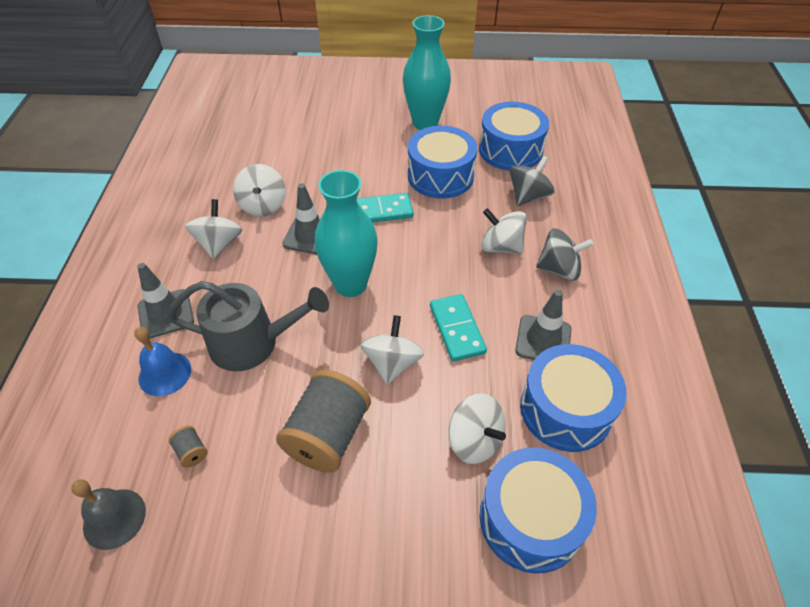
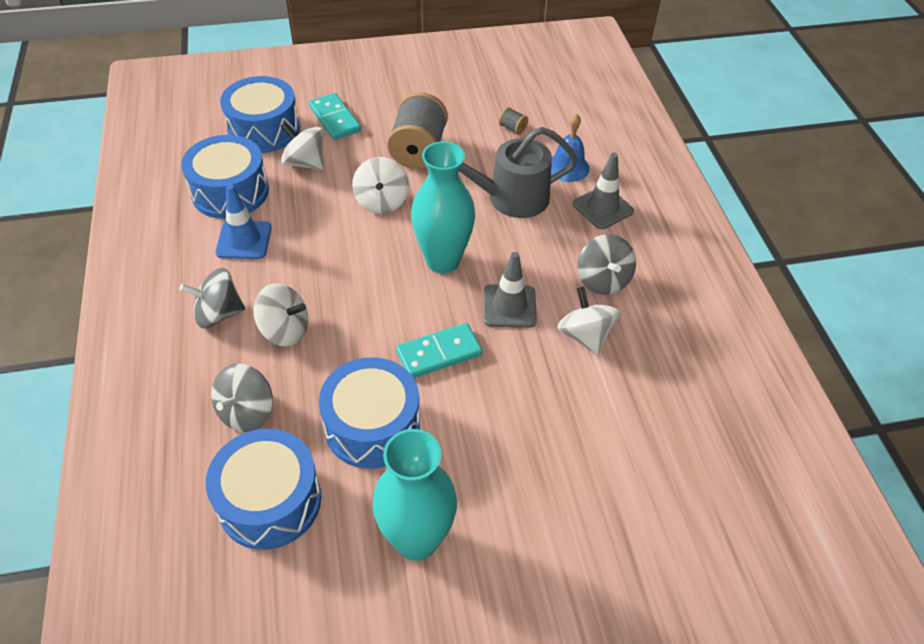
camera: 165 degrees right, 0 degrees up
grey bell [71,479,146,550] -> none
white spinning top [185,199,242,259] -> grey spinning top [578,234,636,295]
turquoise domino [430,294,487,362] -> turquoise domino moved to [309,93,361,140]
grey traffic cone [515,290,572,360] -> blue traffic cone [215,184,272,259]

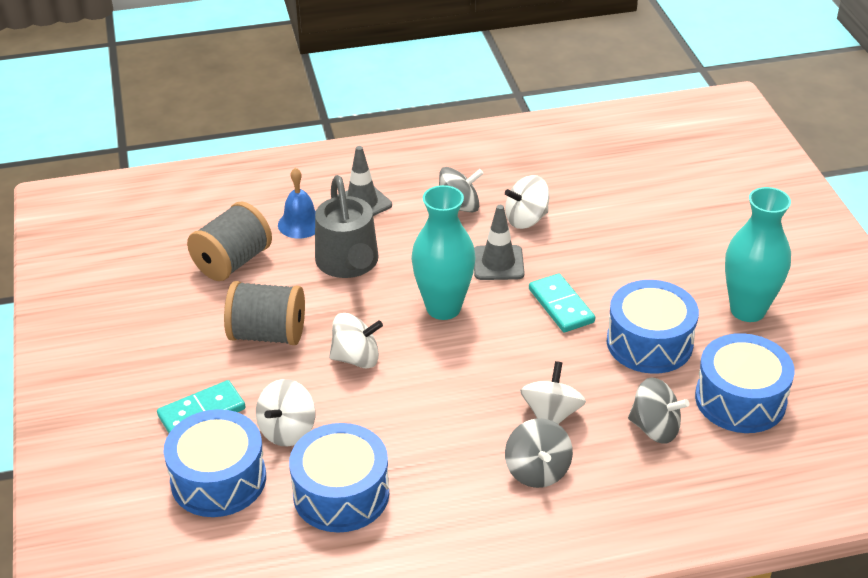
camera: 90 degrees left, 10 degrees down
blue traffic cone [215,184,272,259] -> none
grey spool [499,107,528,135] -> grey spool [187,201,272,281], size x2.47

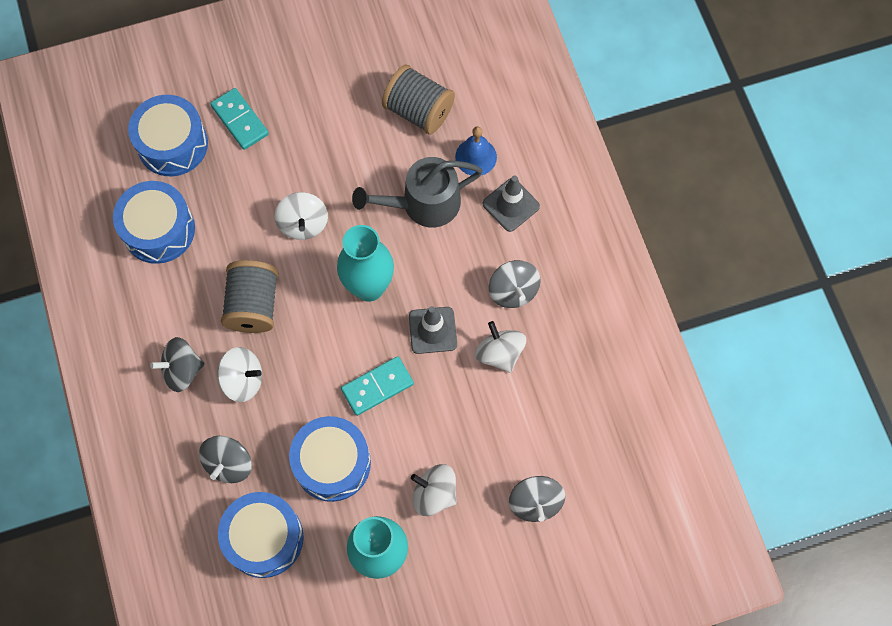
camera: 85 degrees right, 30 degrees up
grey spool [224,281,305,345] -> grey spool moved to [221,260,278,333]
white spinning top [256,379,315,446] -> white spinning top moved to [411,464,457,516]
none -> grey spinning top [509,476,565,522]

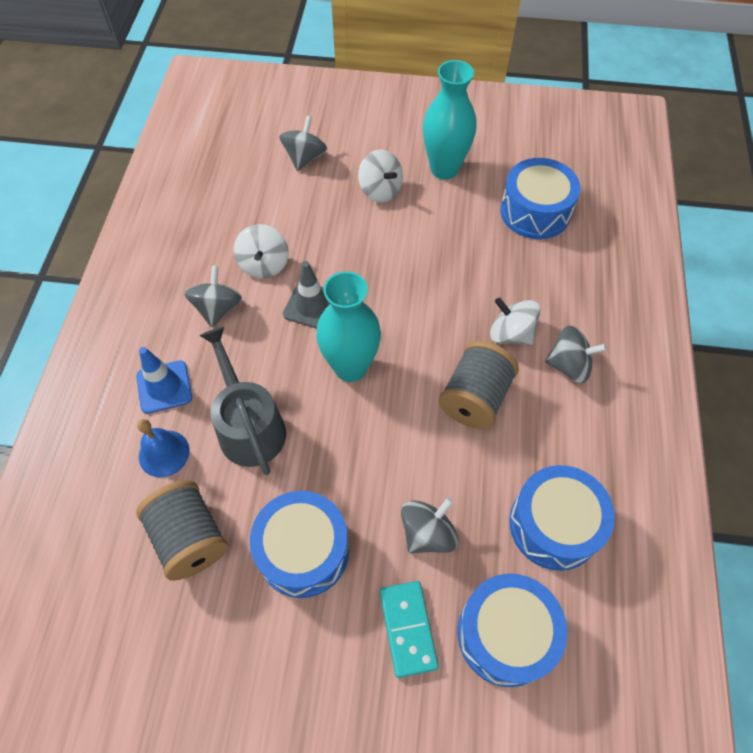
camera: 155 degrees left, 10 degrees down
grey spinning top [199,436,252,483] -> grey spinning top moved to [401,497,458,553]
white spinning top [275,192,328,240] -> none
blue drum [289,416,371,502] -> blue drum moved to [250,491,349,598]
turquoise domino [341,356,414,416] -> none
grey watering can [352,157,483,228] -> grey watering can turned 120 degrees counterclockwise [199,327,286,475]
grey traffic cone [483,175,540,232] -> blue traffic cone [136,347,192,414]

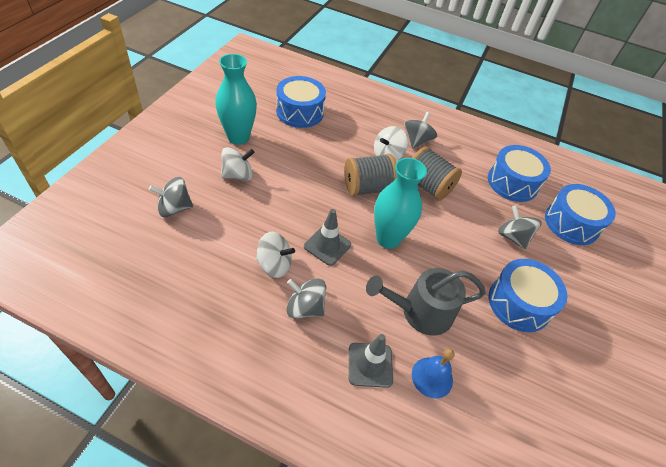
camera: 80 degrees left, 10 degrees down
blue traffic cone [136,347,192,414] -> grey traffic cone [349,334,393,388]
grey spool [136,480,228,581] -> grey spool moved to [344,154,397,196]
grey spinning top [279,116,327,171] -> grey spinning top turned 45 degrees counterclockwise [149,177,193,217]
turquoise domino [380,581,439,678] -> none

